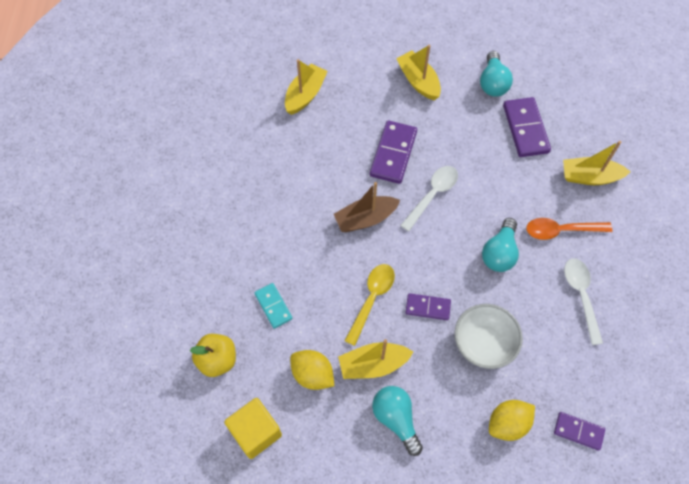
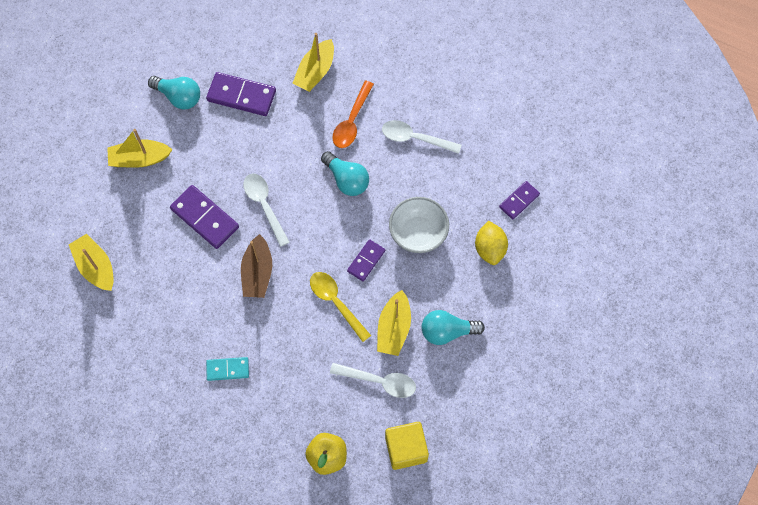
camera: 65 degrees left, 5 degrees up
turquoise domino [254,283,293,329] -> turquoise domino moved to [206,357,249,381]
yellow lemon [290,350,334,390] -> white spoon [330,363,416,398]

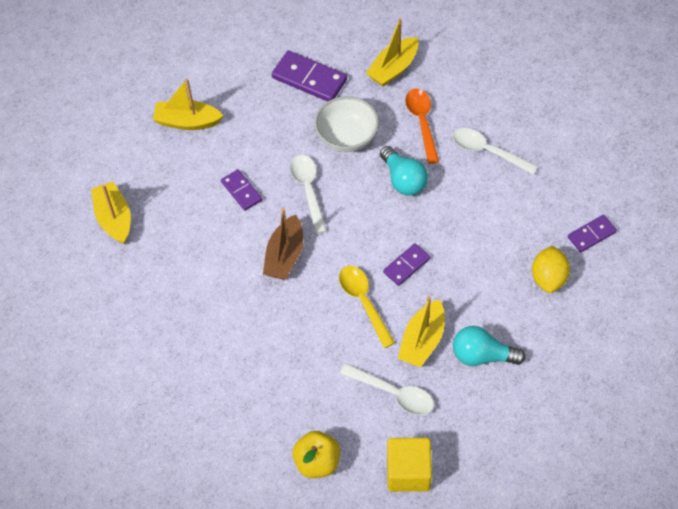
camera: 15 degrees right, 10 degrees down
turquoise light bulb [148,76,200,109] -> none
purple domino [170,185,239,249] -> purple domino [221,169,262,211], size x0.60
turquoise domino [206,357,249,381] -> none
orange spoon [333,80,374,148] -> orange spoon turned 135 degrees clockwise [405,89,439,164]
white bowl [389,197,449,253] -> white bowl moved to [314,96,379,152]

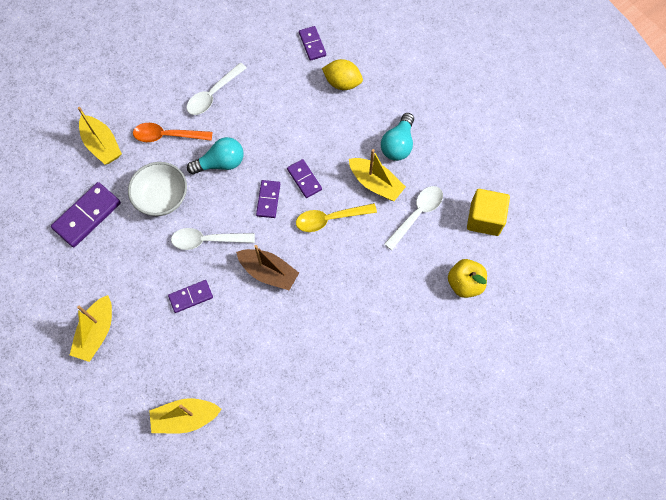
camera: 80 degrees left, 10 degrees up
none -> purple domino [256,180,280,218]

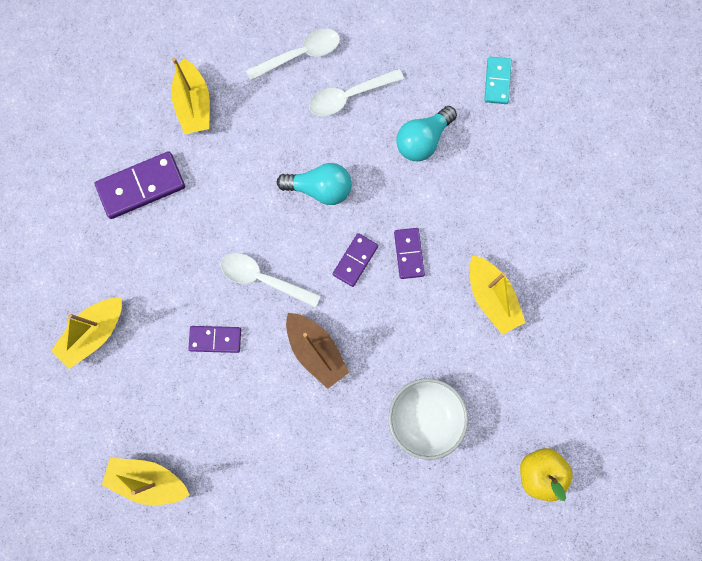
camera: 25 degrees right, 10 degrees up
white bowl [128,162,187,216] -> white bowl moved to [388,378,468,460]
orange spoon [133,123,212,142] -> none
yellow spoon [296,203,377,232] -> none
purple domino [299,26,326,61] -> turquoise domino [484,57,512,104]
yellow lemon [322,59,363,90] -> none
turquoise light bulb [381,113,414,161] -> turquoise light bulb moved to [396,106,457,161]
white spoon [384,186,443,250] -> white spoon moved to [246,29,340,81]
yellow cube [467,189,510,236] -> none

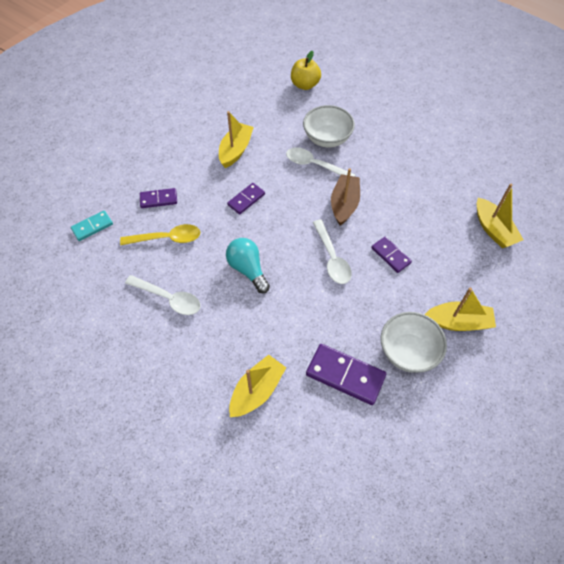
camera: 130 degrees left, 20 degrees down
white spoon [246,29,340,81] -> white spoon moved to [286,147,355,177]
purple domino [333,233,378,287] -> purple domino moved to [140,188,177,208]
turquoise light bulb [396,106,457,161] -> yellow spoon [120,224,201,245]
none -> white bowl [381,312,447,373]

